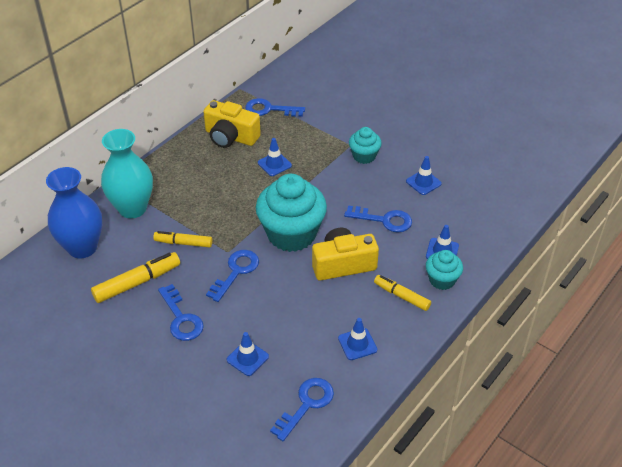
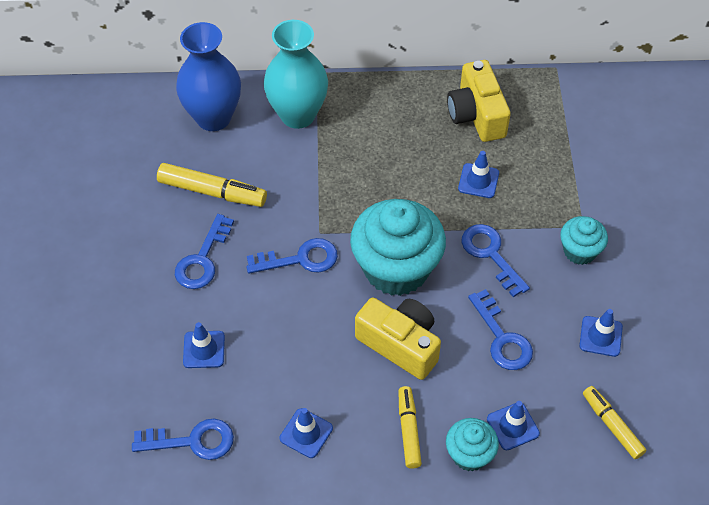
camera: 50 degrees right, 10 degrees up
yellow marker [153,231,213,248] -> yellow marker moved to [583,386,646,459]
blue key [245,98,305,117] -> blue key moved to [461,224,530,297]

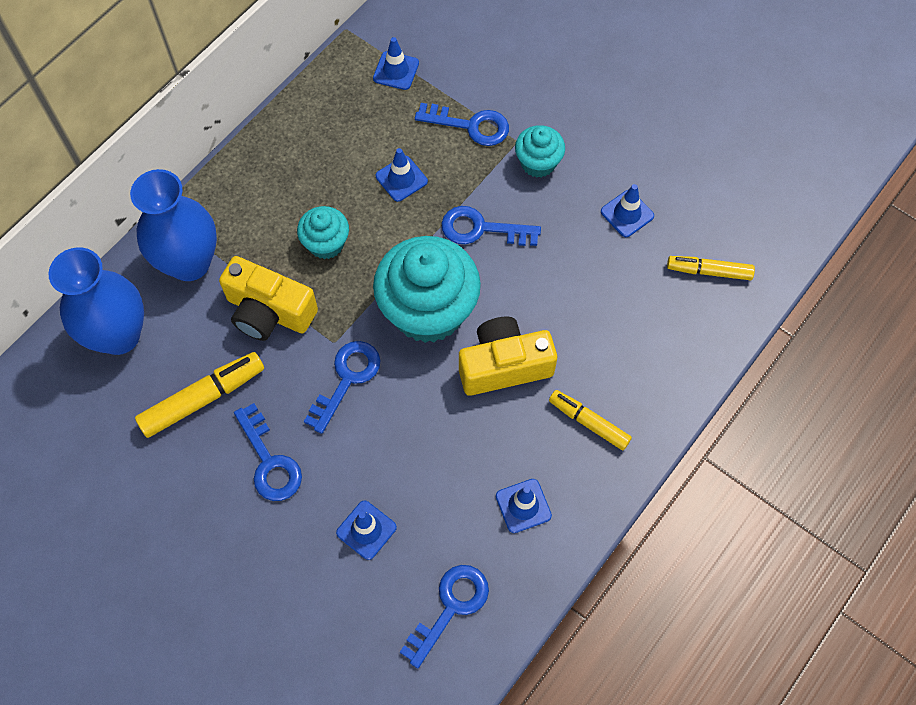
camera: 50 degrees left, 10 degrees up
turquoise vase [264,20,328,129] -> blue vase [130,169,217,281]
turquoise cupcake [446,418,499,471] -> turquoise cupcake moved to [297,206,349,259]
yellow camera [447,60,511,142] -> yellow camera moved to [219,256,318,341]
blue key [468,289,533,370] -> blue key moved to [415,103,509,146]
blue traffic cone [487,401,540,450] -> blue traffic cone moved to [373,37,419,90]

